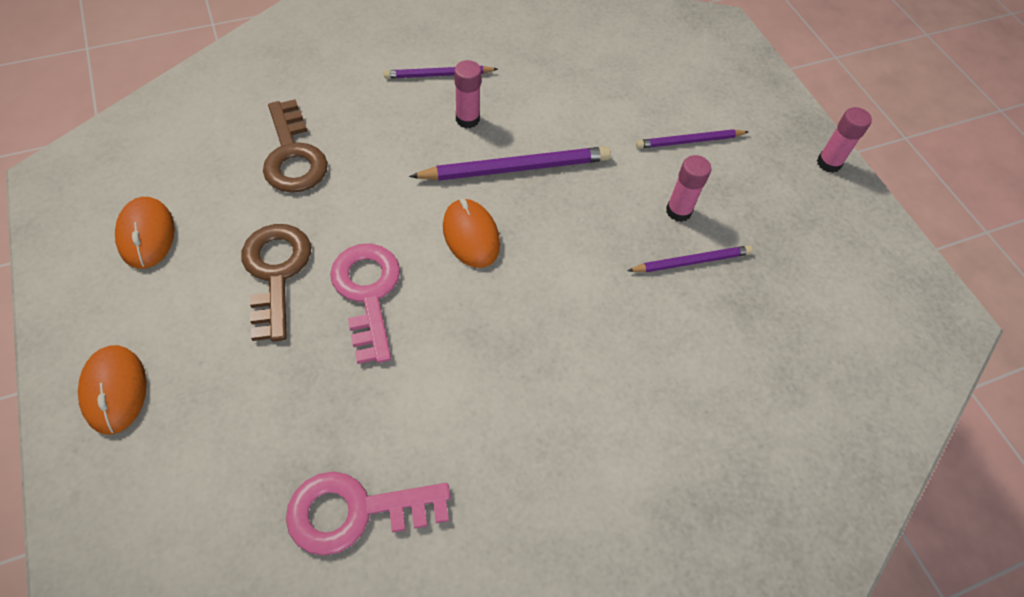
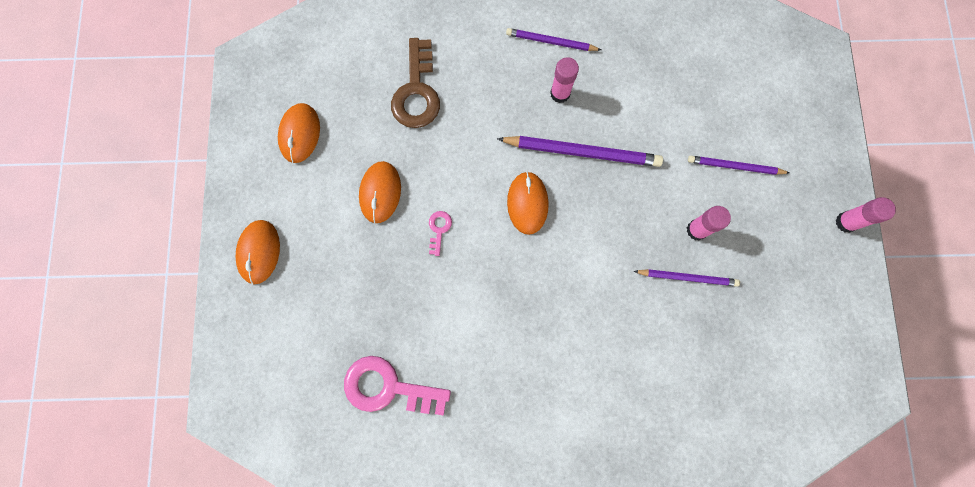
camera: 25 degrees right, 20 degrees up
brown key [242,224,311,342] -> orange mouse [359,161,401,223]
pink key [330,244,400,364] -> pink key [429,211,452,256], size x0.45

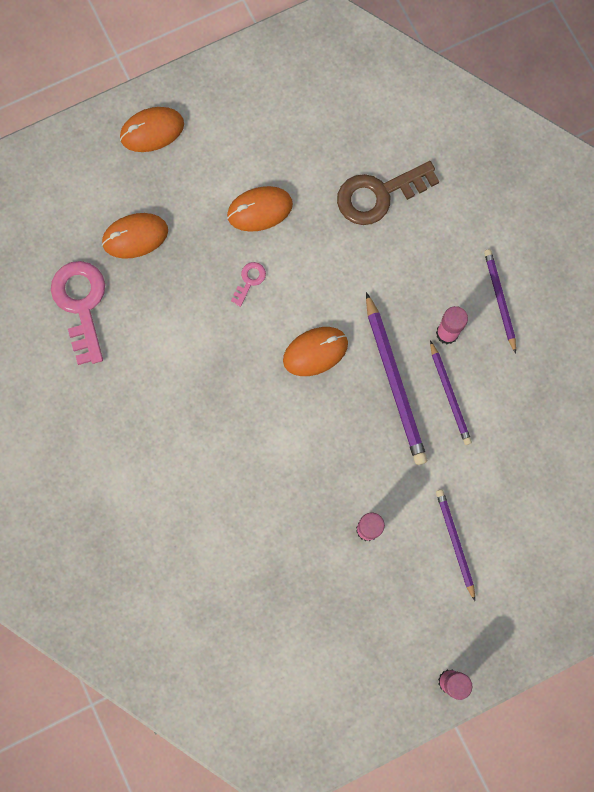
camera: 65 degrees right, 0 degrees up
orange mouse [278,103,320,163] -> orange mouse moved to [102,213,168,259]
pink key [429,211,452,256] -> pink key turned 45 degrees counterclockwise [231,262,266,307]
purple pencil [634,269,740,287] -> purple pencil moved to [430,340,472,445]

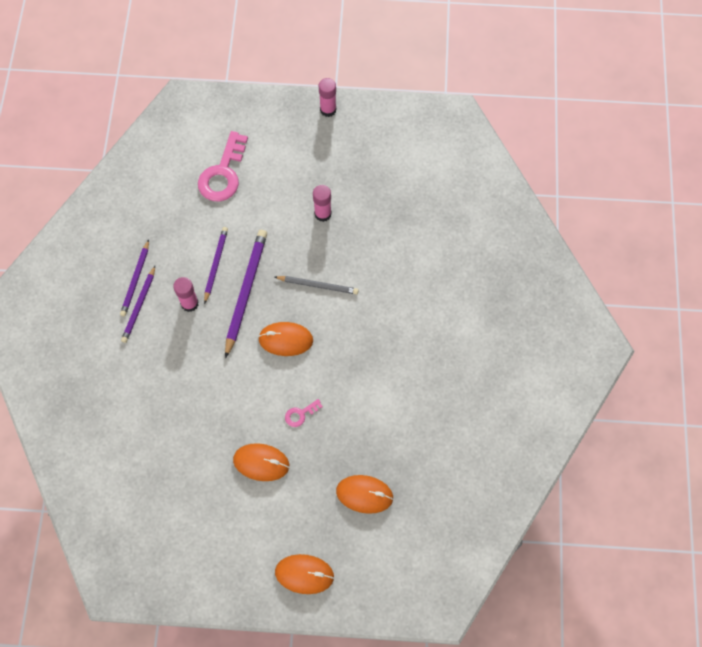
camera: 150 degrees left, 10 degrees down
pink key [51,261,105,365] -> pink key moved to [198,131,248,202]
brown key [337,161,439,225] -> none
purple pencil [436,489,475,601] -> purple pencil moved to [120,240,149,317]
none -> grey pencil [275,276,359,294]

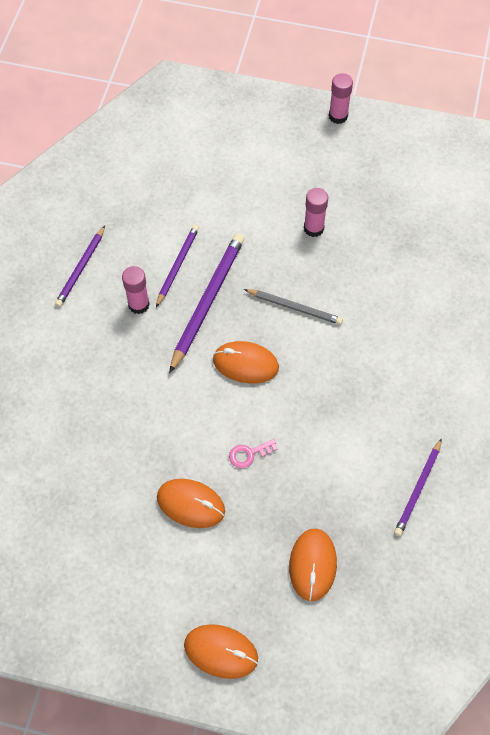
camera: 10 degrees right, 5 degrees down
purple pencil [121,266,155,343] -> purple pencil moved to [394,438,442,536]
pink key [198,131,248,202] -> none
orange mouse [336,475,394,514] -> orange mouse turned 75 degrees clockwise [289,528,337,601]

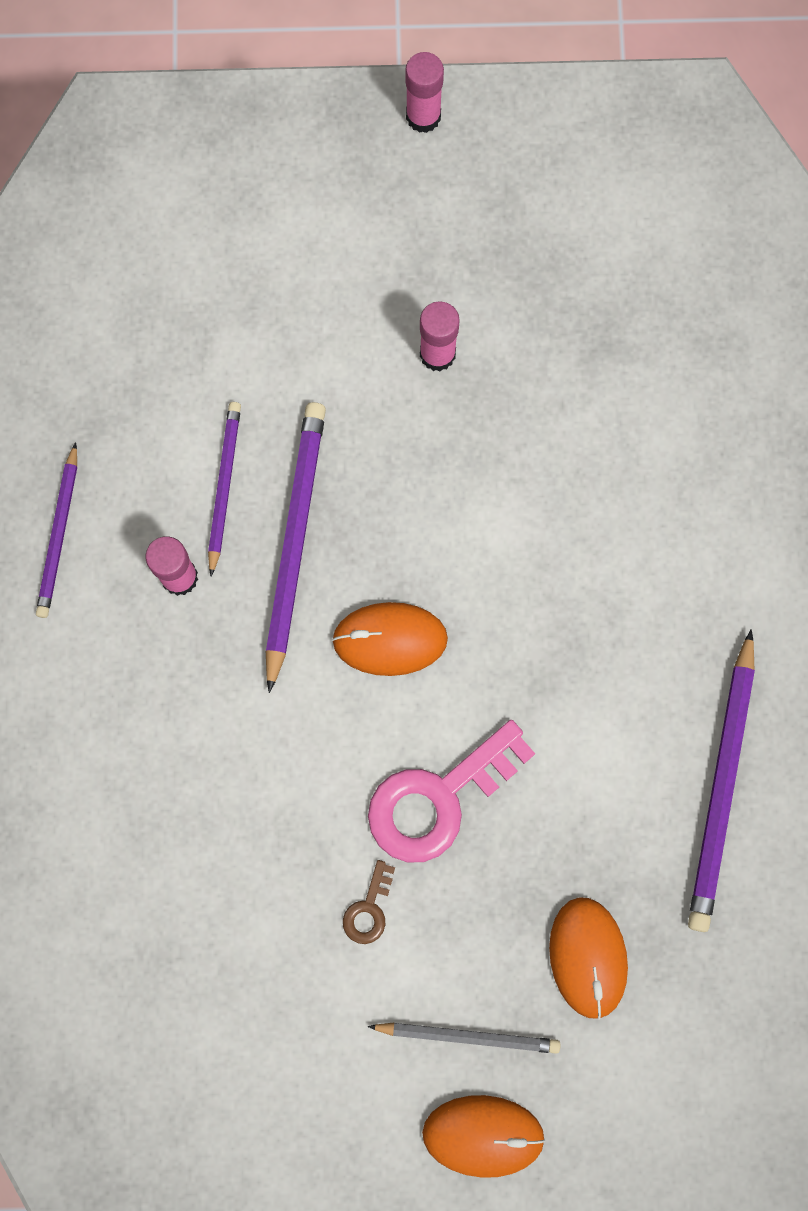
camera: 15 degrees left, 15 degrees up
orange mouse [157,479,225,528] -> brown key [343,860,395,944]
pink key [229,439,278,468] -> pink key [368,720,535,862], size x2.20
grey pencil [244,289,343,325] -> grey pencil moved to [368,1023,560,1054]
purple pencil [394,438,442,536] -> purple pencil [688,629,755,932], size x1.64

